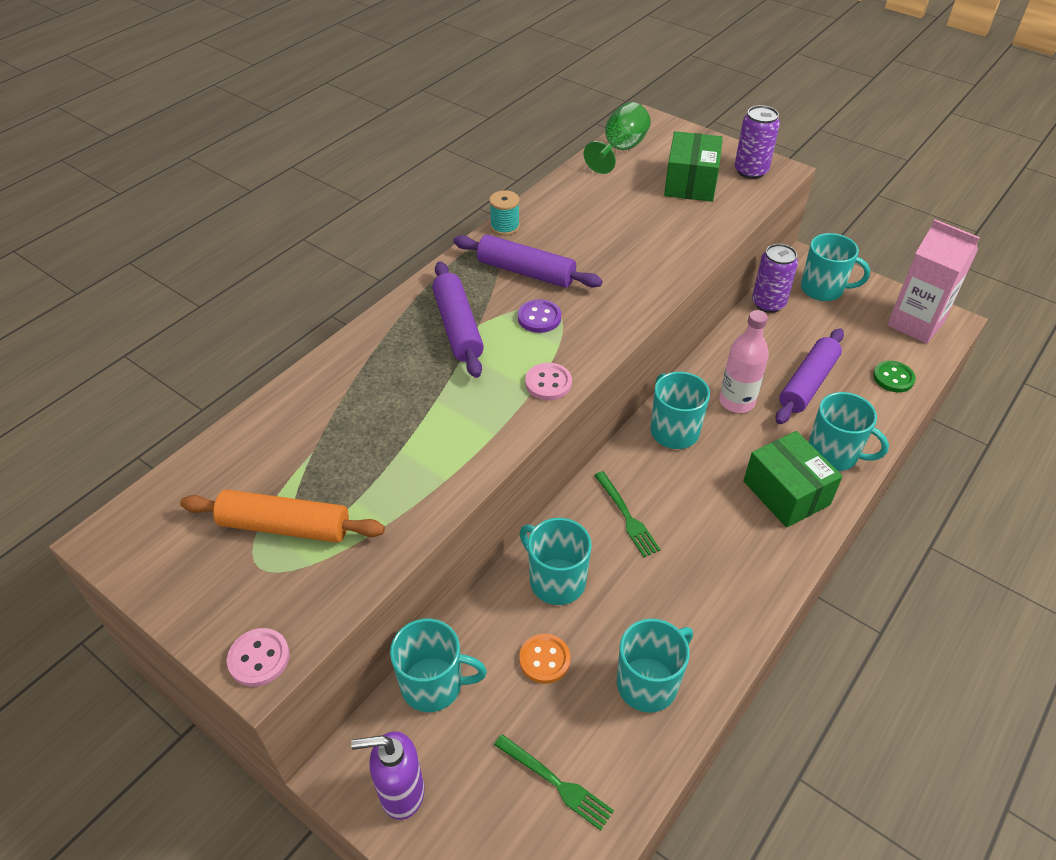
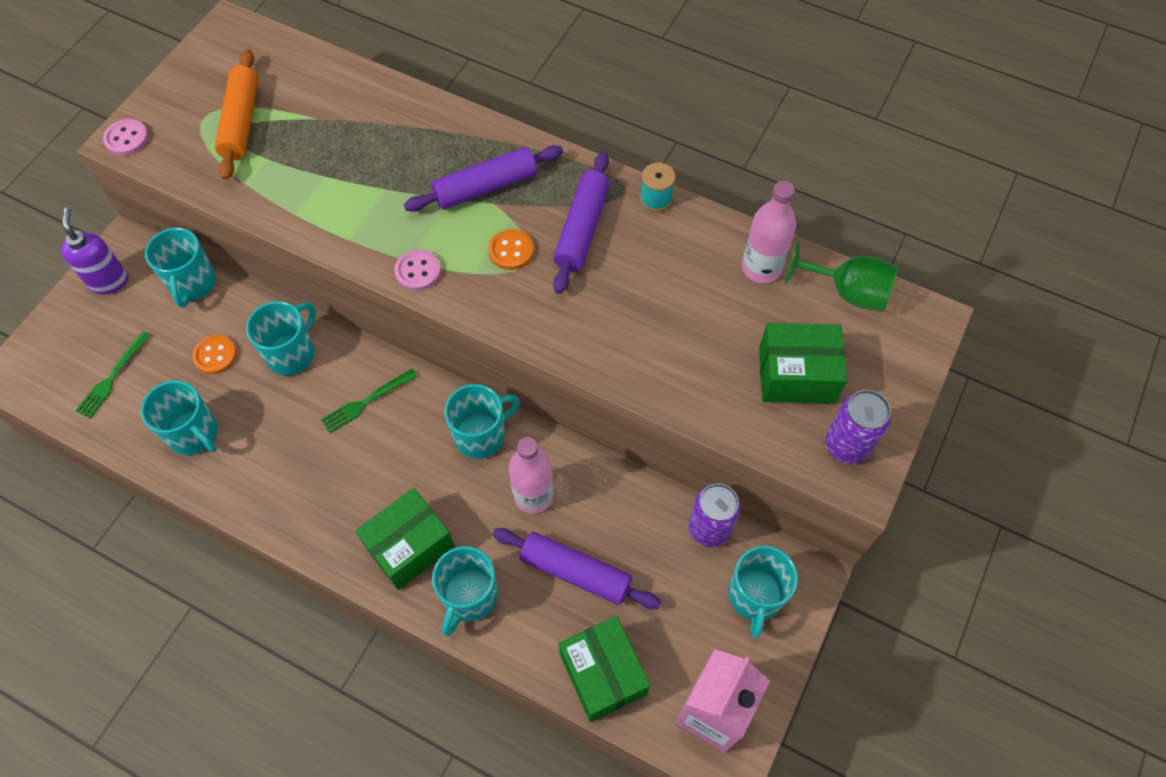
camera: 80 degrees right, 15 degrees up
purple button [518,299,561,333] -> orange button [488,229,534,270]
green button [873,361,916,392] -> green box [559,616,650,722]
none -> pink bottle [742,181,796,283]

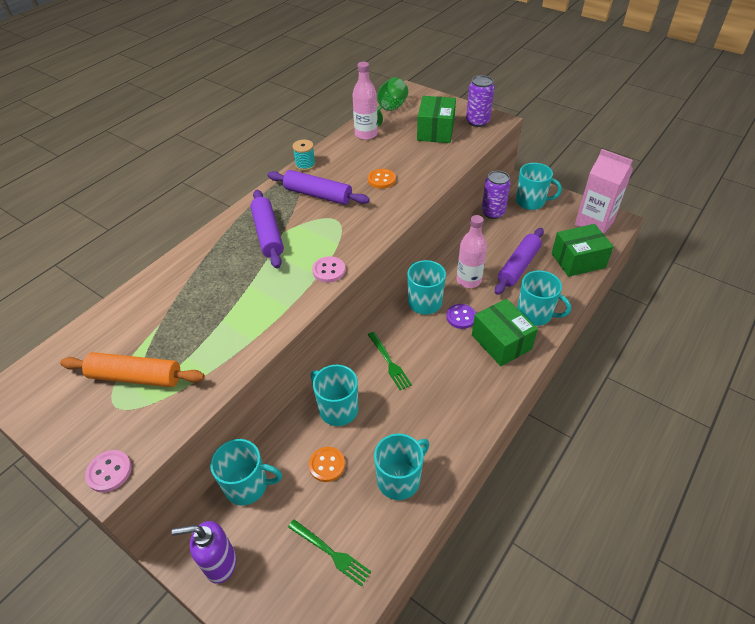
camera: 80 degrees left, 15 degrees down
orange button [488,229,534,270] -> orange button moved to [368,169,396,189]
none -> purple button [446,304,476,329]

